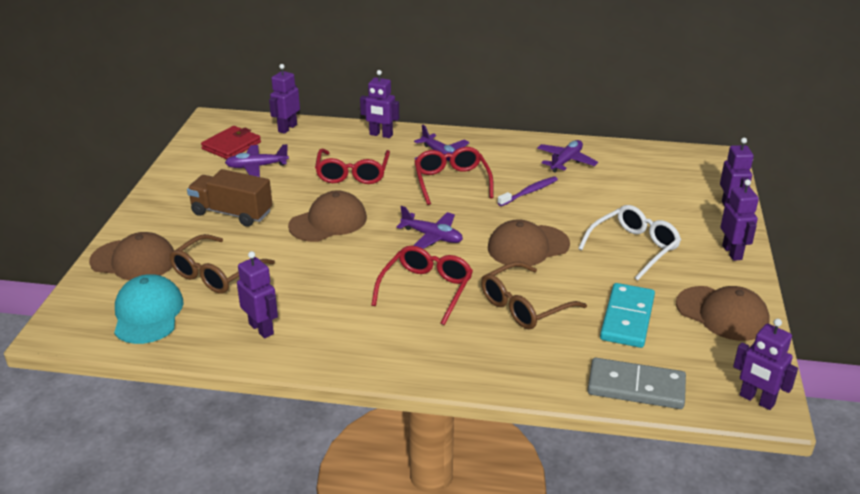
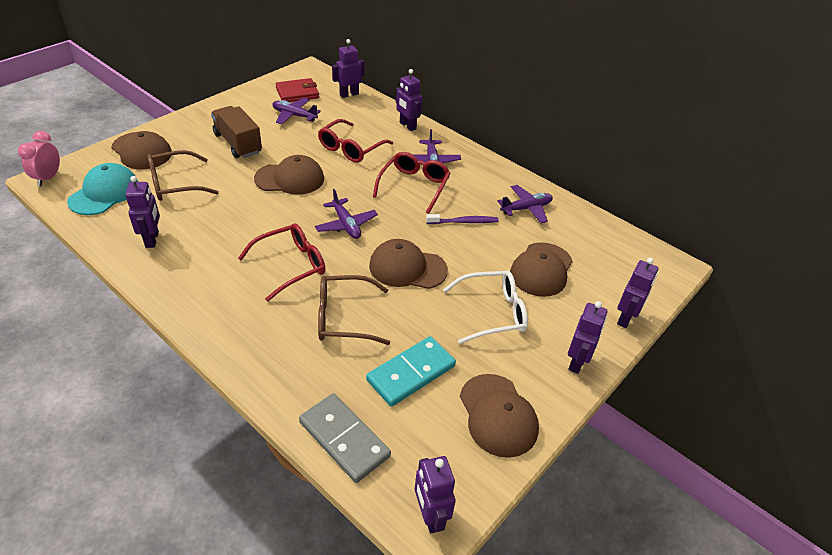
camera: 30 degrees right, 10 degrees up
none -> pink clock [18,131,60,186]
none -> brown cap [510,242,573,297]

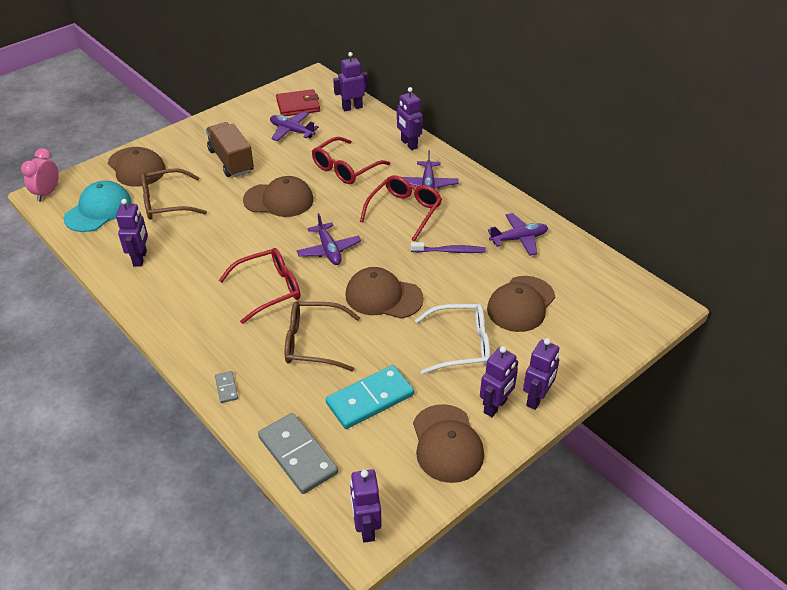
camera: 10 degrees right, 0 degrees up
purple robot [617,258,658,328] -> purple robot moved to [480,346,518,417]
none -> grey domino [215,371,238,403]

